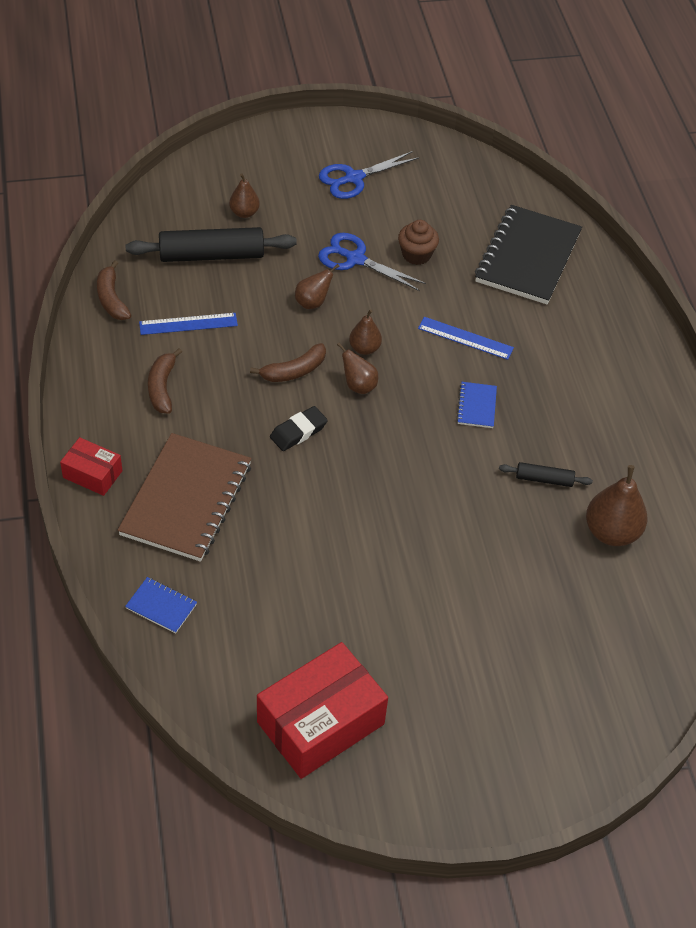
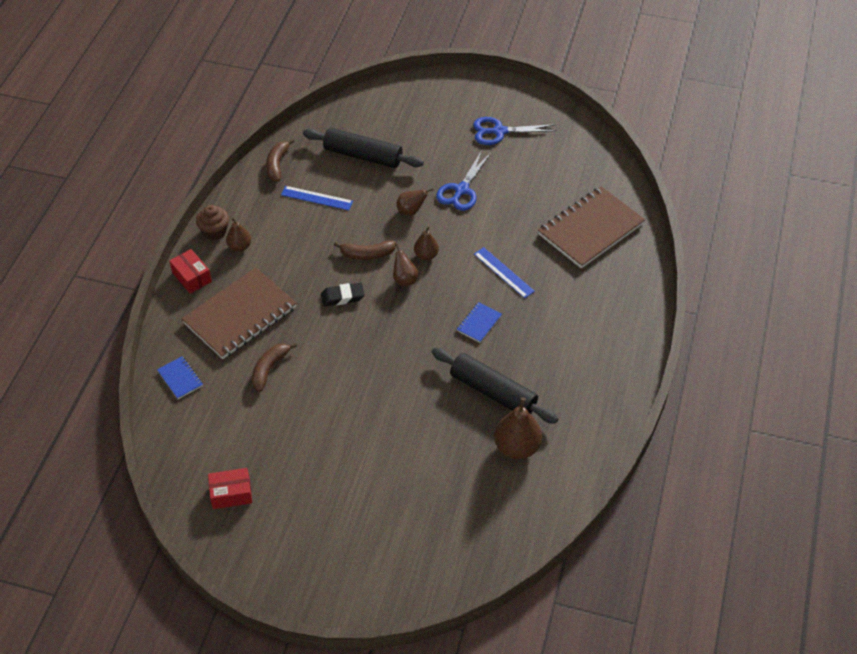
camera: 30 degrees right, 0 degrees up
brown banana [148,348,182,414] -> brown banana moved to [252,343,297,392]
brown pear [229,173,260,218] -> brown pear moved to [226,217,251,252]
red box [257,642,388,779] -> red box [208,468,252,509], size x0.52
blue scissors [318,233,426,291] -> blue scissors turned 120 degrees counterclockwise [436,151,491,211]
brown cupcake [398,220,439,265] -> brown cupcake moved to [196,205,229,240]
black notebook [475,205,582,304] -> brown notebook [538,186,645,268]
black rolling pin [499,462,593,487] -> black rolling pin [431,348,558,424], size x2.02

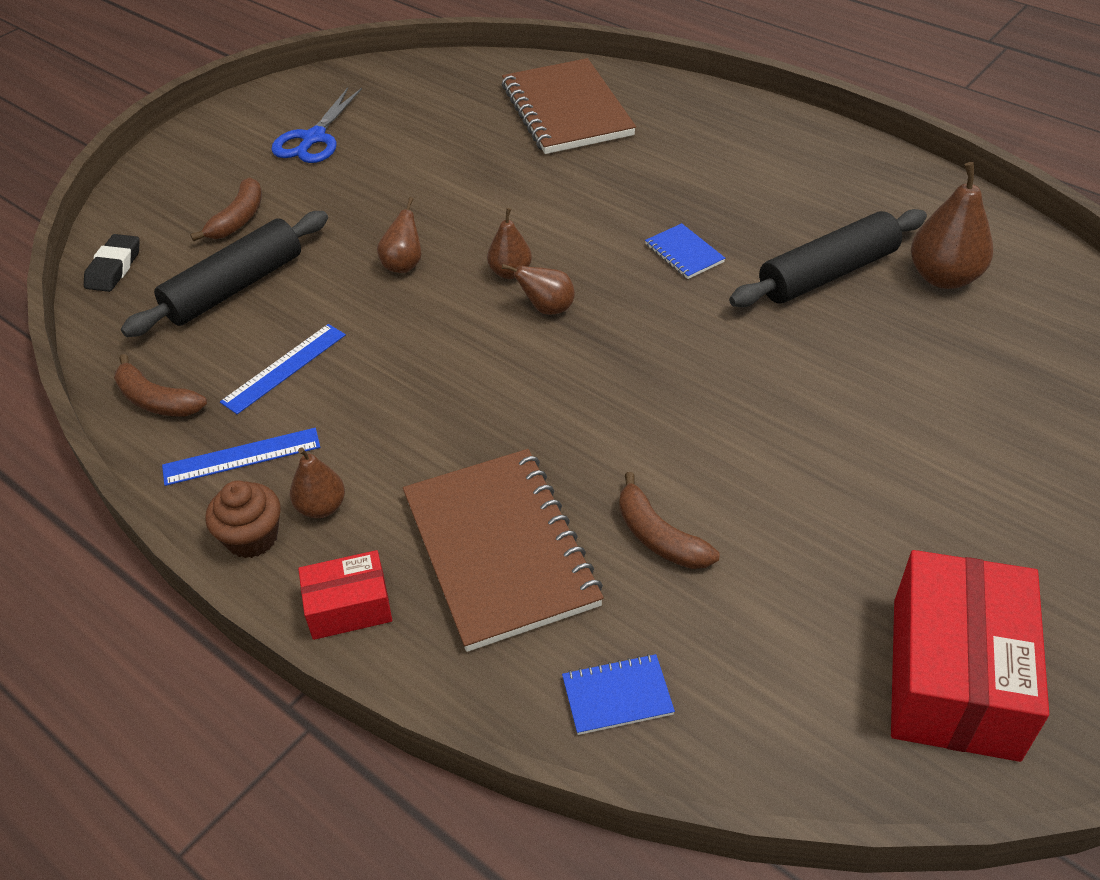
camera: 65 degrees left, 5 degrees down
red box [208,468,252,509] -> red box [891,550,1049,762], size x1.93
black eraser [321,283,365,306] -> black eraser moved to [84,234,140,292]
brown banana [334,240,396,260] -> brown banana moved to [190,177,262,242]
blue scissors [436,151,491,211] -> none
blue ruler [474,247,535,298] -> blue ruler moved to [162,428,320,486]

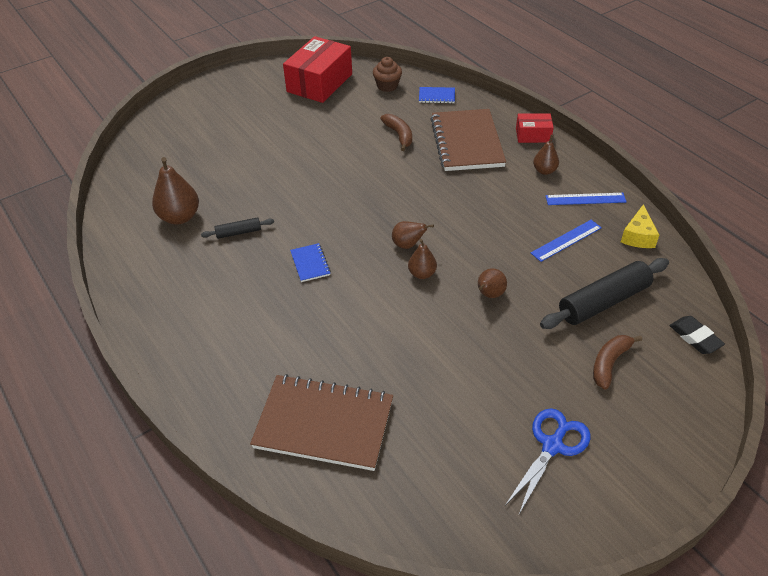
camera: 165 degrees left, 0 degrees up
black eraser [84,234,140,292] -> black eraser turned 60 degrees counterclockwise [669,316,725,354]
brown banana [114,354,207,417] -> yellow cheese [621,204,659,248]
brown cupcake [205,480,281,558] -> brown cupcake moved to [373,57,402,92]
brown notebook [502,58,636,154] -> brown notebook turned 75 degrees counterclockwise [250,374,393,471]
black rolling pin [729,209,927,307] -> black rolling pin [201,217,274,239], size x0.50

